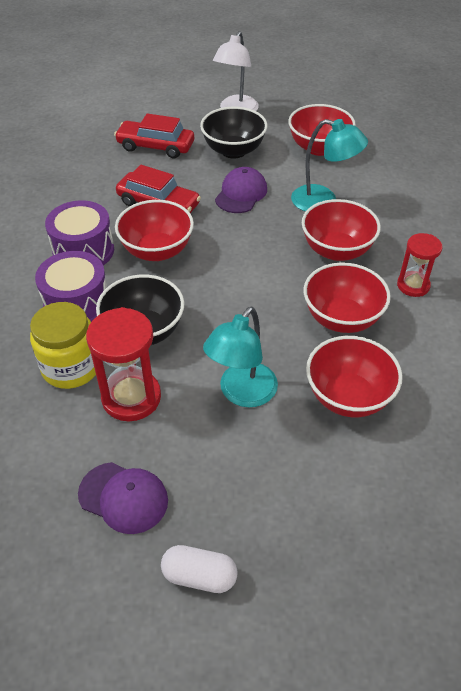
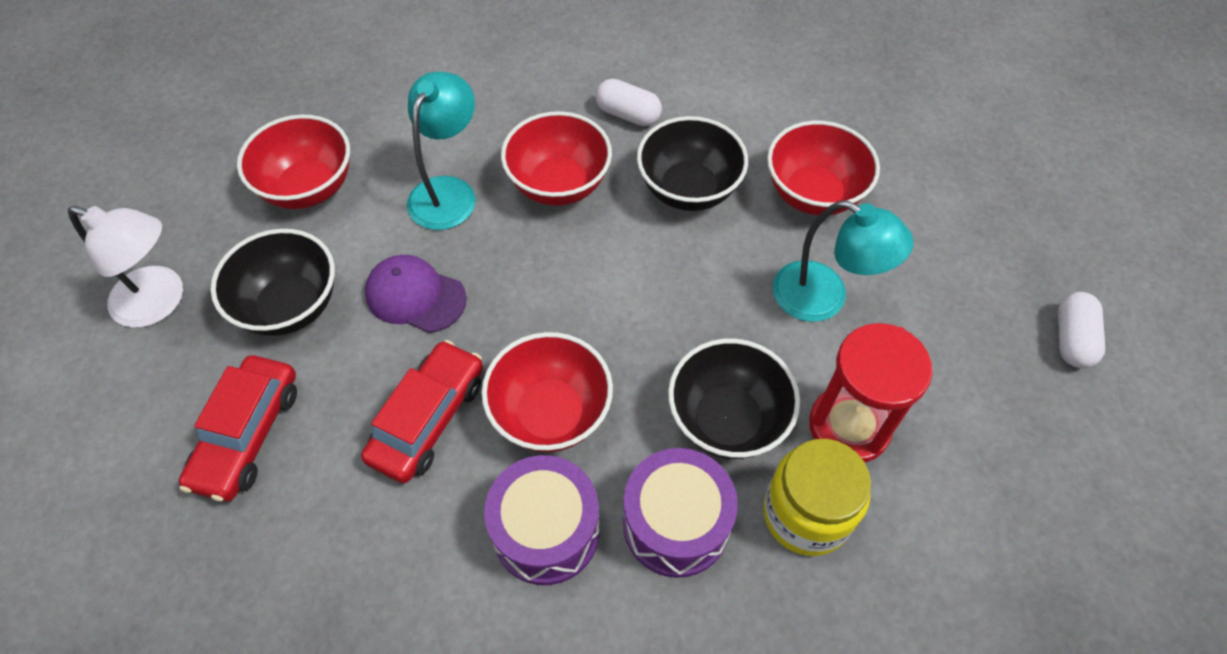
camera: 90 degrees left, 10 degrees up
purple cap [78,462,168,534] -> none
red bowl [304,263,391,333] -> black bowl [637,116,748,211]
red hourglass [397,233,442,297] -> white capsule [596,79,662,126]

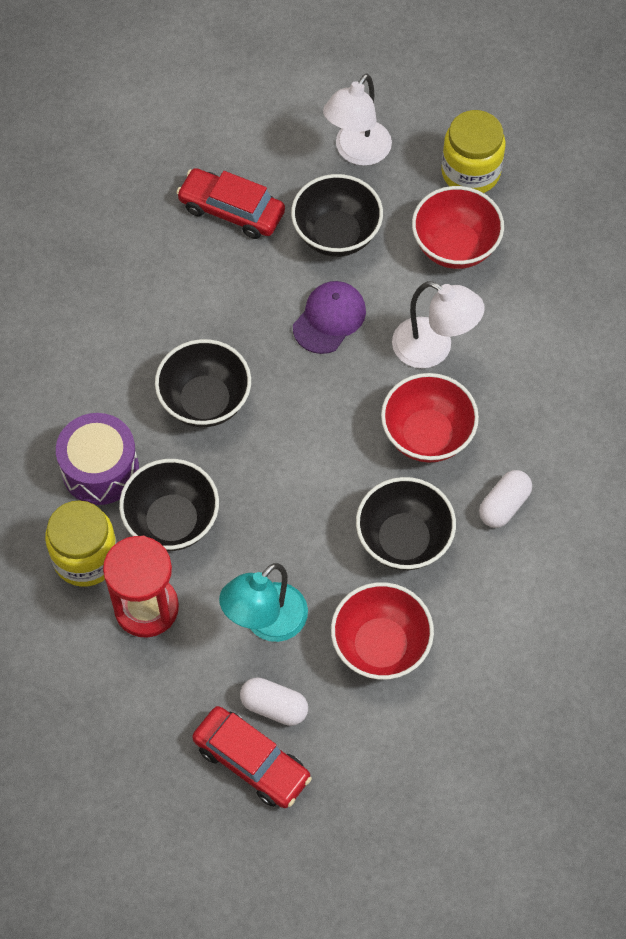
camera: 100 degrees right, 5 degrees up
red car [361,340,483,483] -> red car moved to [192,706,312,808]
turquoise lamp [407,72,475,230] -> white lamp [392,281,485,368]
red bowl [482,332,613,452] -> black bowl [155,339,251,427]
purple drum [484,455,600,585] -> none
white capsule [1058,292,1105,368] -> white capsule moved to [240,677,308,726]
none -> yellow jar [441,110,506,193]

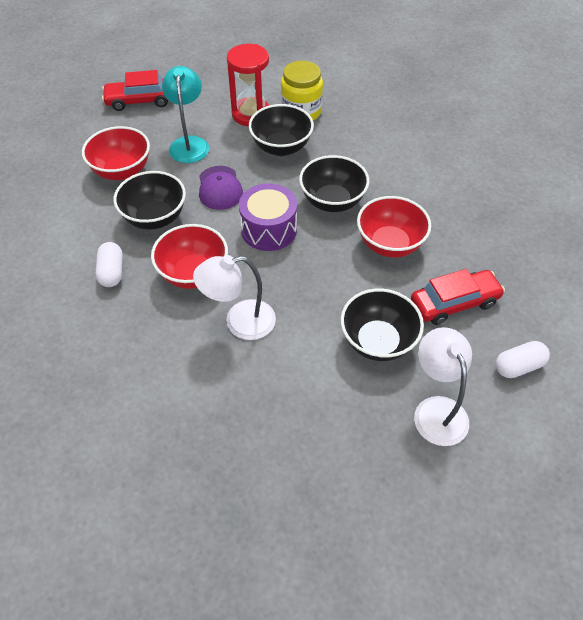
camera: 135 degrees right, 10 degrees down
purple drum [56,413,139,505] -> purple drum moved to [239,183,297,251]
white capsule [240,677,308,726] -> white capsule moved to [495,341,550,378]
purple cap [293,281,366,354] -> purple cap moved to [199,166,243,210]
red bowl [412,186,504,269] -> red bowl moved to [357,196,431,257]
yellow jar [441,110,506,193] -> none

